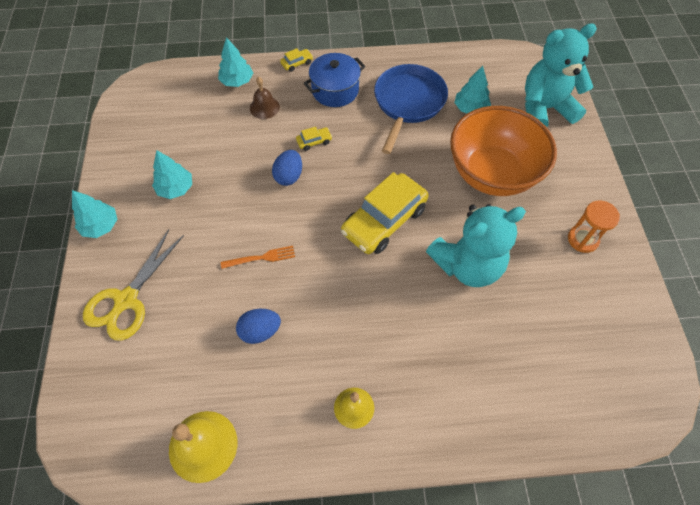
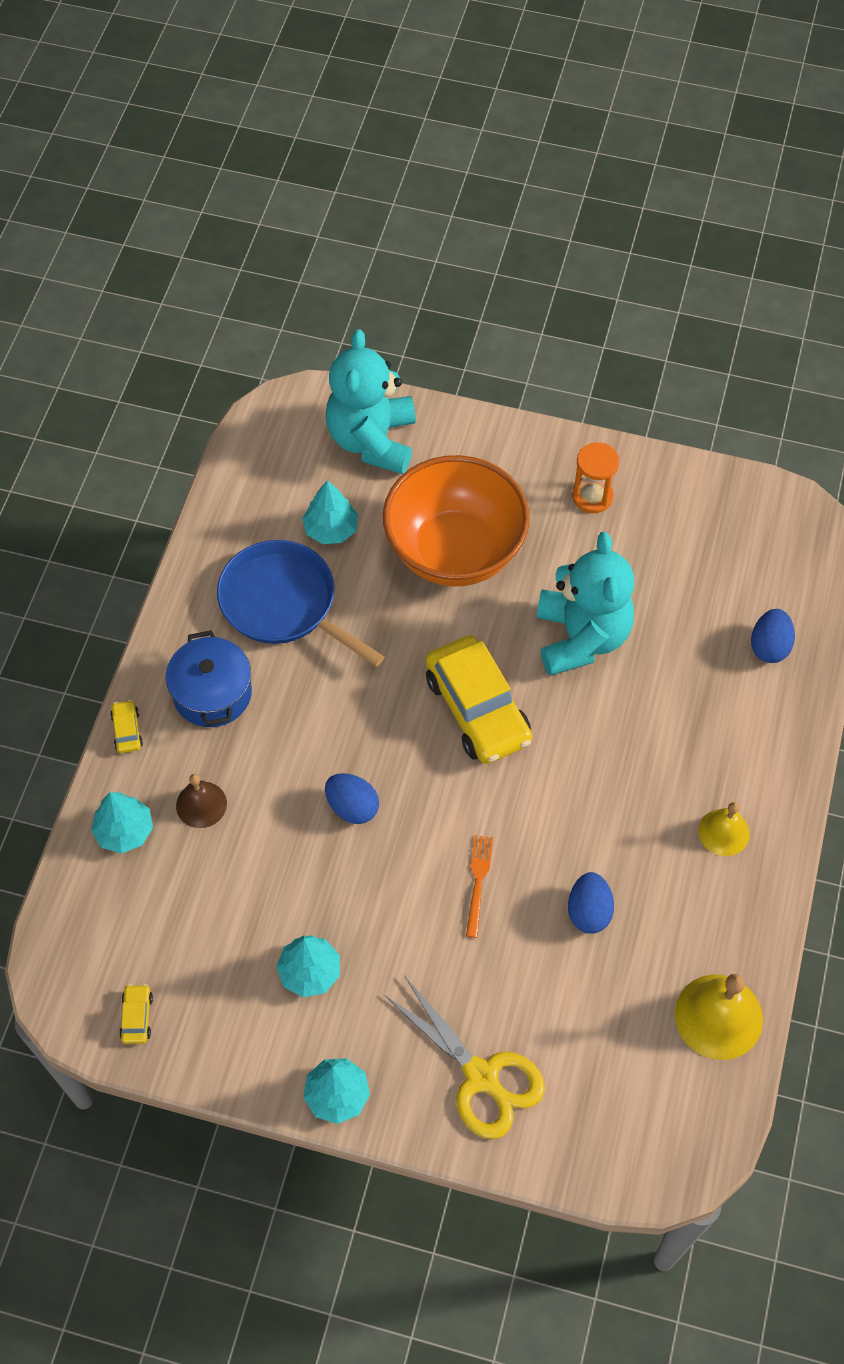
camera: 70 degrees left, 0 degrees up
yellow car [296,127,332,151] -> yellow car moved to [119,984,153,1044]
none -> blue egg [751,609,795,663]

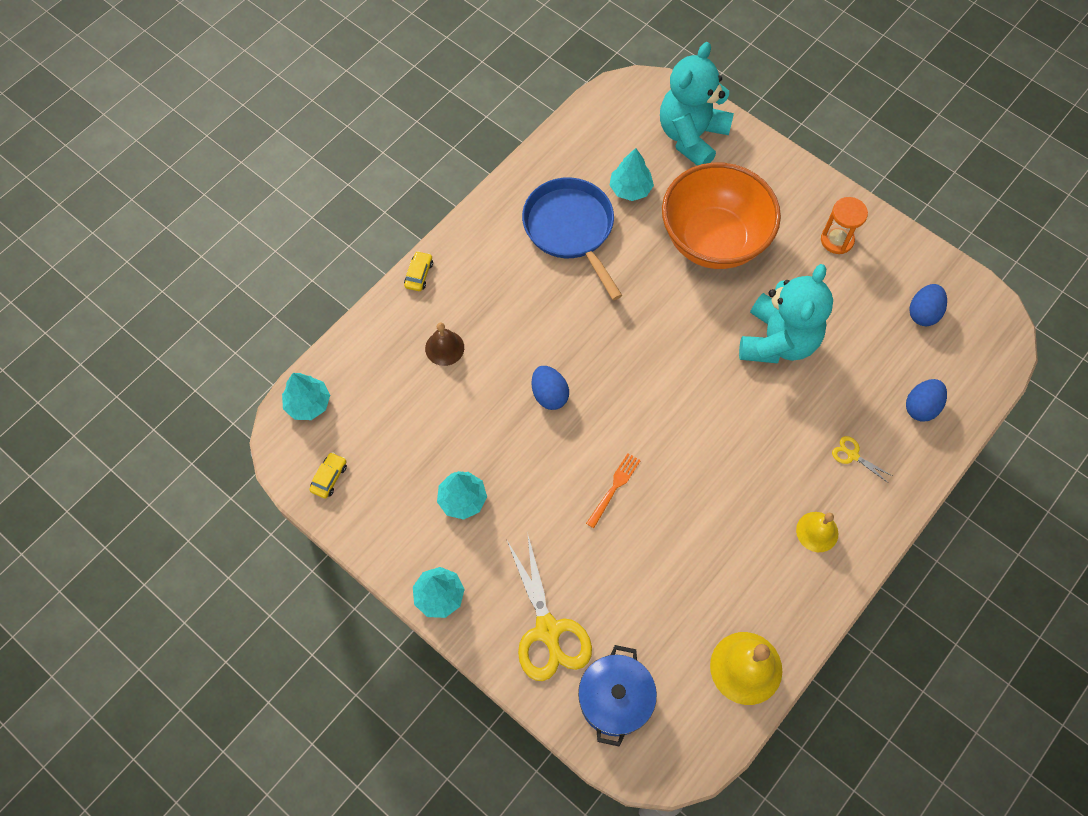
camera: 25 degrees right, 5 degrees up
turquoise tree [91,792,153,854] -> turquoise tree moved to [282,373,330,420]
blue pot [166,630,252,727] -> blue pot moved to [578,645,657,747]
yellow car [426,635,532,764] -> none
blue egg [568,872,614,934] -> blue egg moved to [910,284,947,326]
none -> yellow scissors [832,436,892,483]

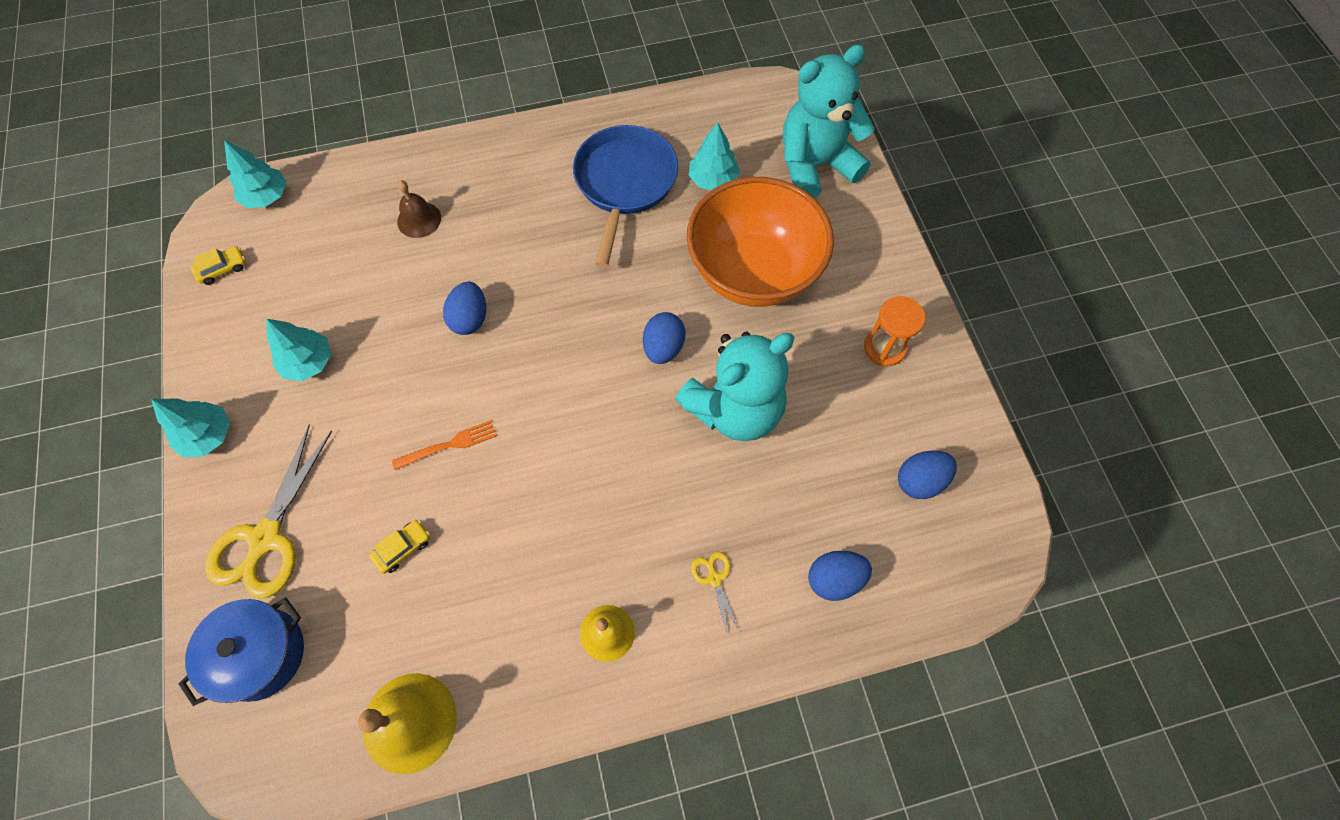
camera: 35 degrees right, 0 degrees up
yellow car [404,251,433,291] -> yellow car moved to [369,520,430,574]
none -> blue egg [643,312,685,364]

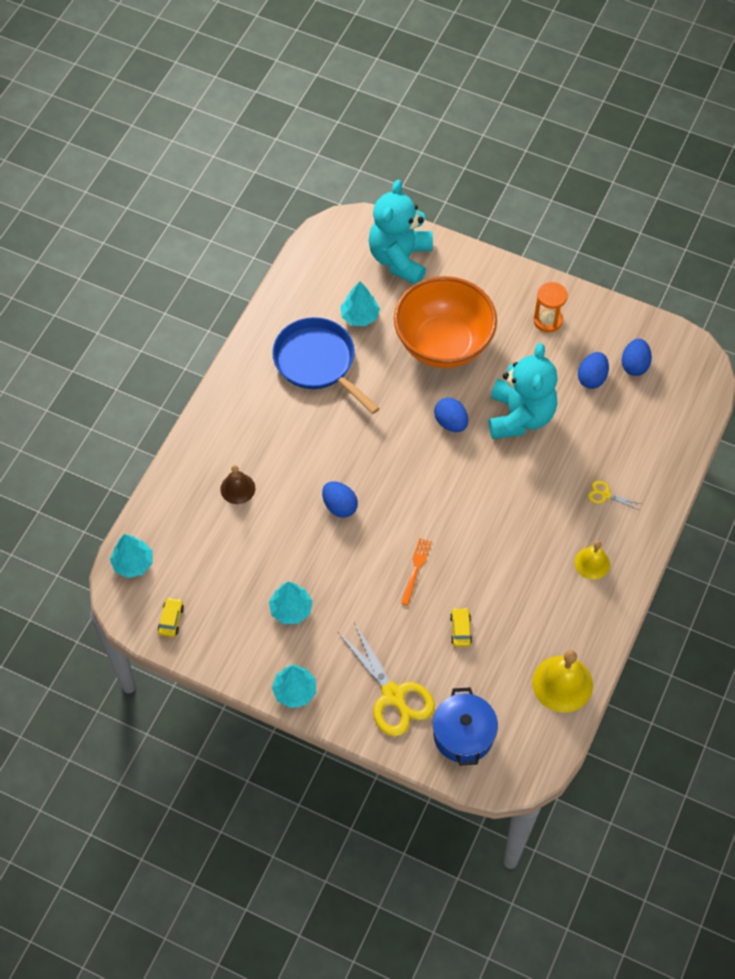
camera: 50 degrees left, 5 degrees down
blue egg [808,551,872,601] -> blue egg moved to [578,352,609,389]

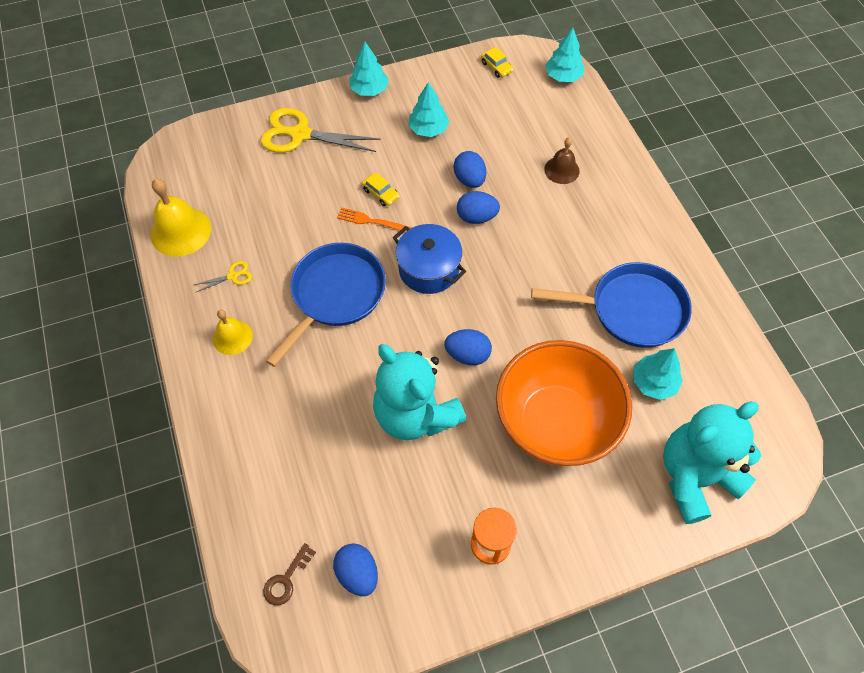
camera: 135 degrees right, 0 degrees up
turquoise teddy bear [368,180,433,284] -> turquoise teddy bear turned 90 degrees counterclockwise [663,402,761,524]
orange fork [401,538,432,605] -> orange fork turned 135 degrees clockwise [337,207,412,232]
blue pot [433,687,498,766] -> blue pot moved to [393,224,466,294]
yellow car [450,608,472,647] -> yellow car moved to [362,173,399,206]
blue egg [578,352,609,389] -> blue egg moved to [454,151,486,188]
yellow scissors [588,481,642,510] -> yellow scissors moved to [194,261,252,292]
none -> brown key [263,543,316,605]
none -> blue pan [266,243,386,367]

